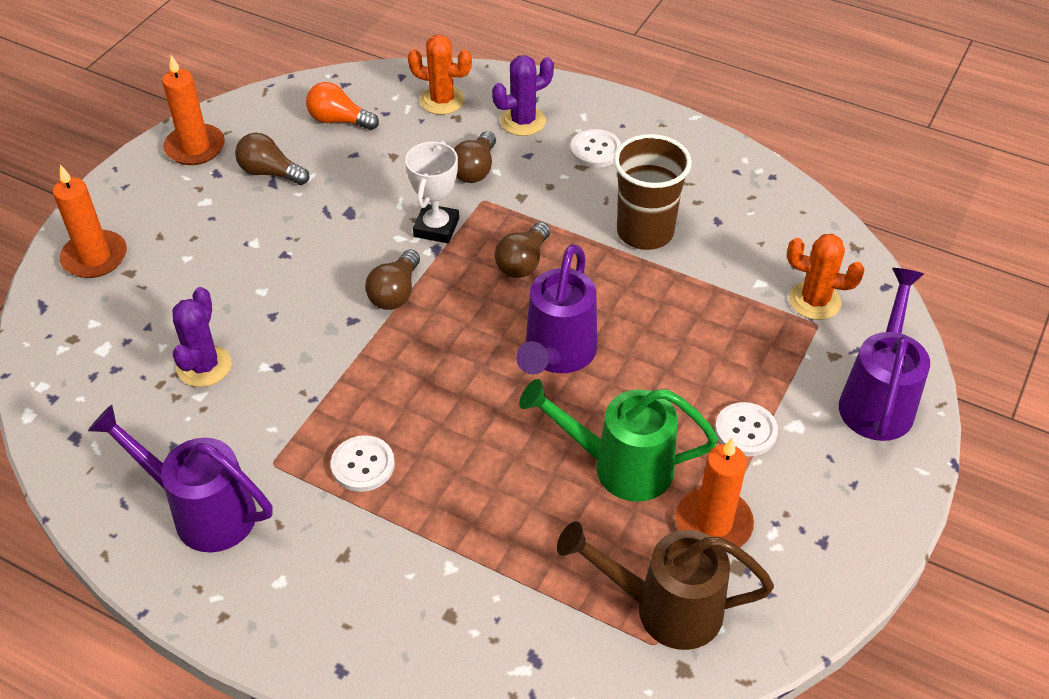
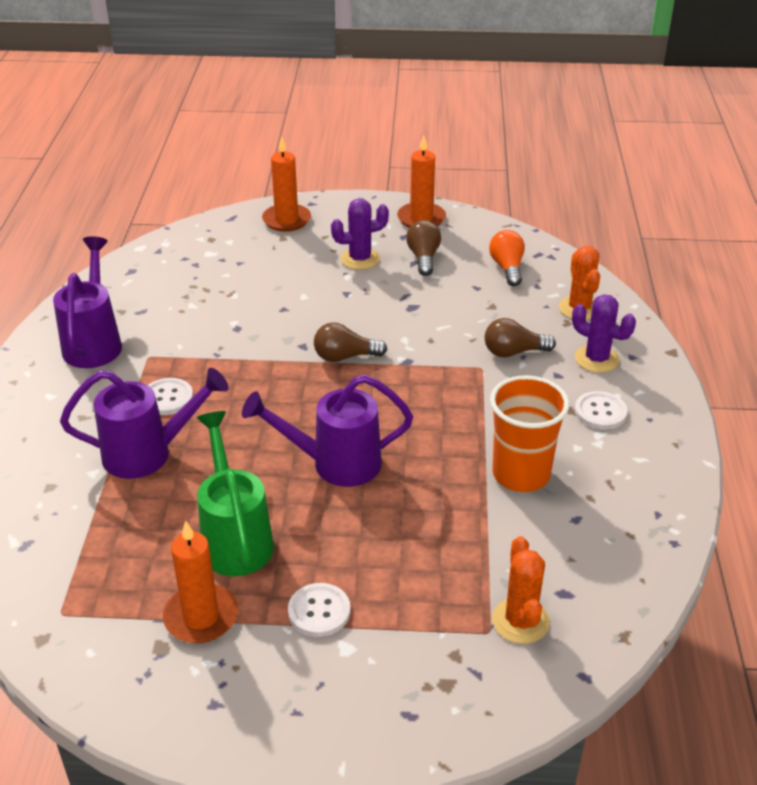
camera: 65 degrees right, 10 degrees down
purple cactus [172,287,232,387] -> purple cactus moved to [331,198,389,270]
white trophy [405,141,459,243] -> none
brown light bulb [495,222,550,278] -> none
brown watering can [557,522,774,650] -> none
brown cup [614,134,692,250] -> orange cup [490,375,569,492]
purple watering can [839,268,930,441] -> purple watering can moved to [60,368,229,479]

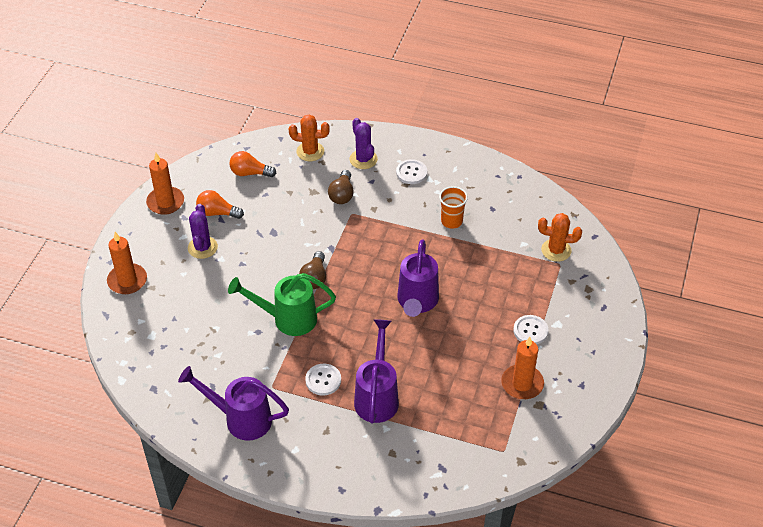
camera: 75 degrees left, 10 degrees up
green watering can [197,411,274,576] -> green watering can moved to [228,273,336,336]
brown light bulb [406,220,441,276] -> orange light bulb [196,190,244,219]
orange cup [490,375,569,492] -> orange cup [439,186,468,229], size x0.64
purple cactus [572,294,636,373] -> purple cactus turned 75 degrees counterclockwise [350,118,378,169]

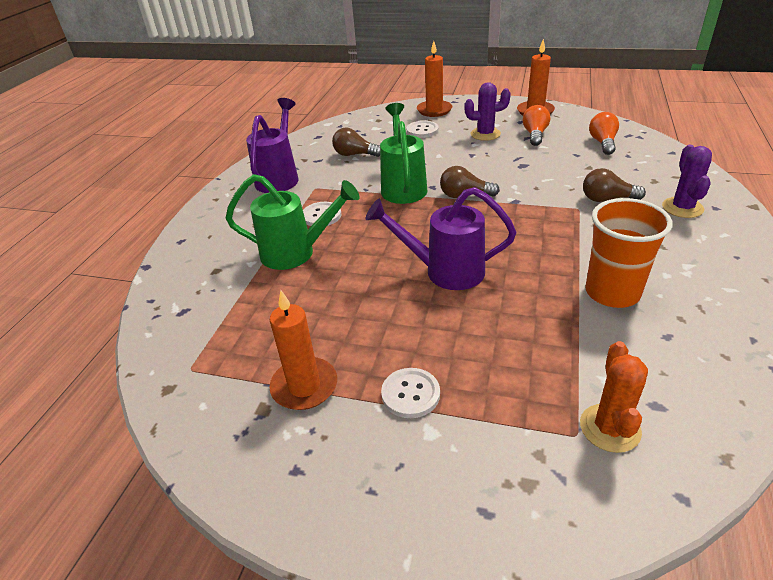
camera: 90 degrees right, 10 degrees down
orange cactus [289,114,330,161] -> none
purple cactus [350,118,378,169] -> purple cactus turned 60 degrees counterclockwise [662,145,712,218]
purple watering can [354,319,399,423] -> green watering can [225,174,360,270]
white button [396,159,427,184] -> white button moved to [407,121,439,138]
orange cup [439,186,468,229] -> orange cup [585,198,672,308], size x1.57
none -> brown light bulb [332,128,380,157]

